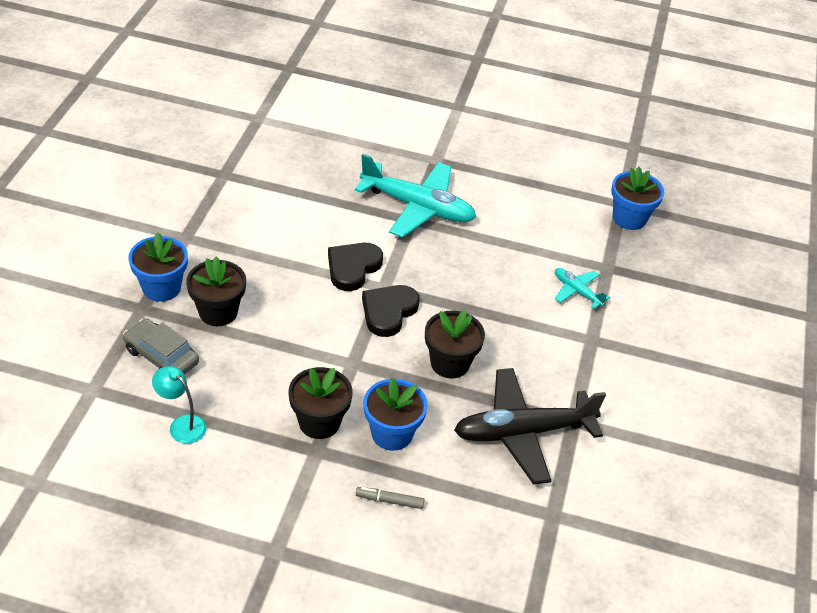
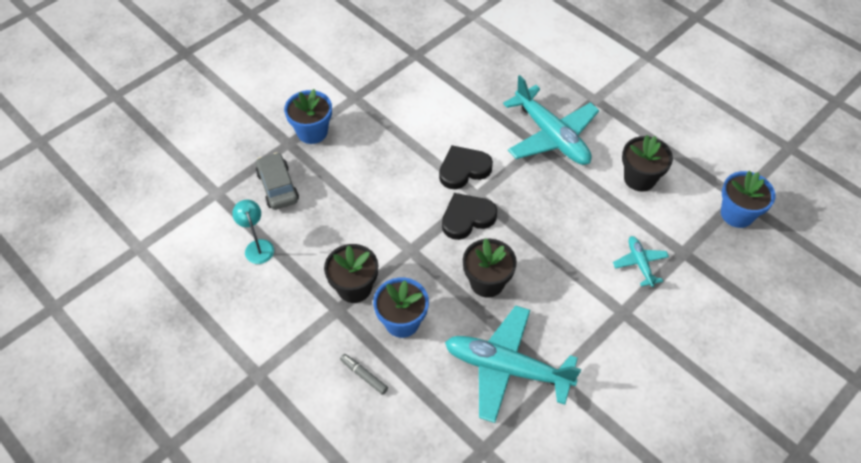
camera: 35 degrees right, 10 degrees up
black flower pot [186,257,246,326] -> black flower pot moved to [622,135,673,192]
black plane [454,368,606,485] -> turquoise plane [445,306,581,423]

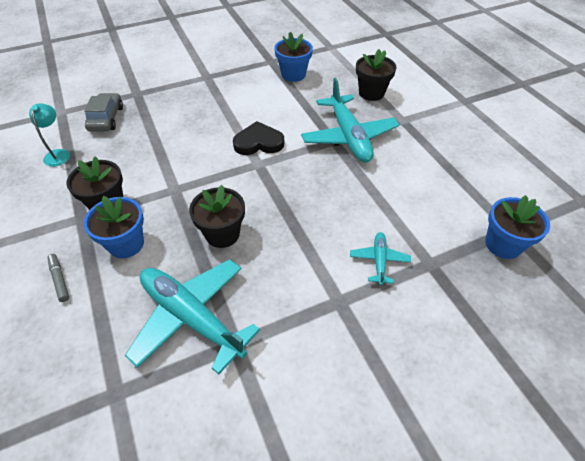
camera: 20 degrees right, 5 degrees down
blue flower pot [284,89,332,144] -> blue flower pot moved to [274,32,313,82]
black heart [442,193,497,240] -> none
black flower pot [622,135,673,192] -> black flower pot moved to [356,49,397,101]

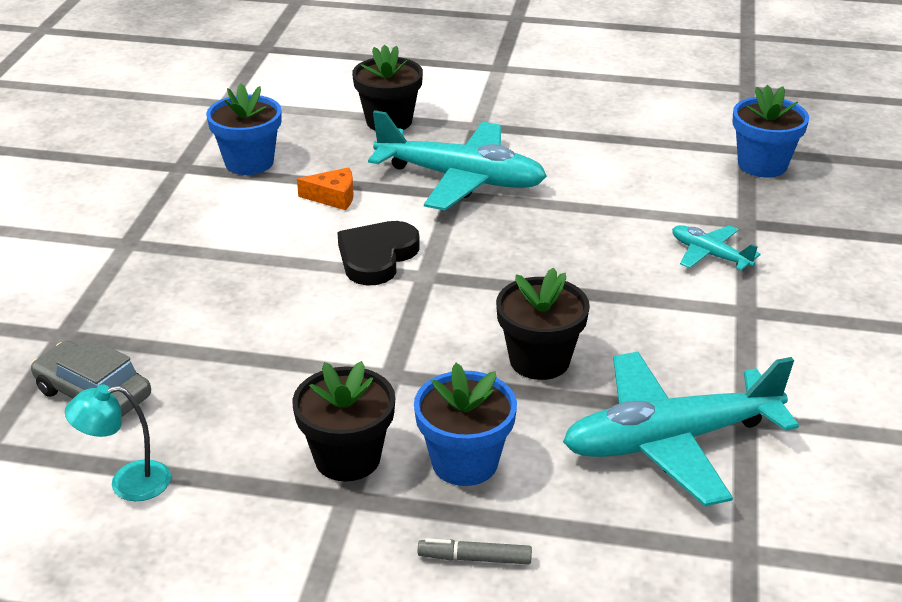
camera: 55 degrees left, 15 degrees down
turquoise lamp [29,103,70,167] -> turquoise lamp turned 45 degrees counterclockwise [65,384,171,501]
none -> orange cheese [297,167,354,210]

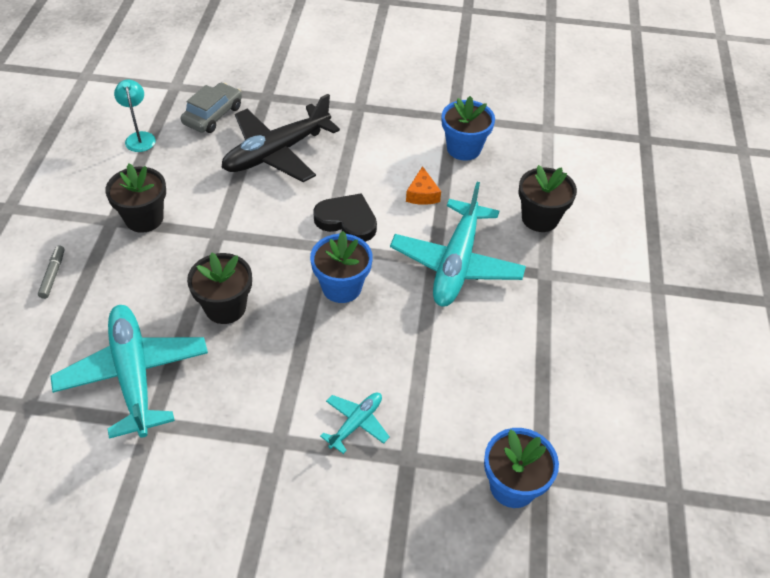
camera: 85 degrees right, 15 degrees up
blue flower pot [414,363,517,486] -> blue flower pot moved to [310,231,373,303]
none -> black plane [221,94,340,182]

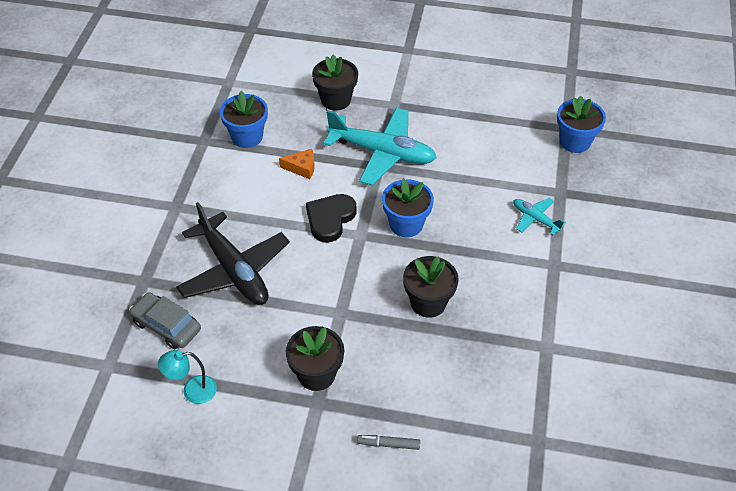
camera: 85 degrees left, 0 degrees up
turquoise plane [51,305,208,439] -> none

